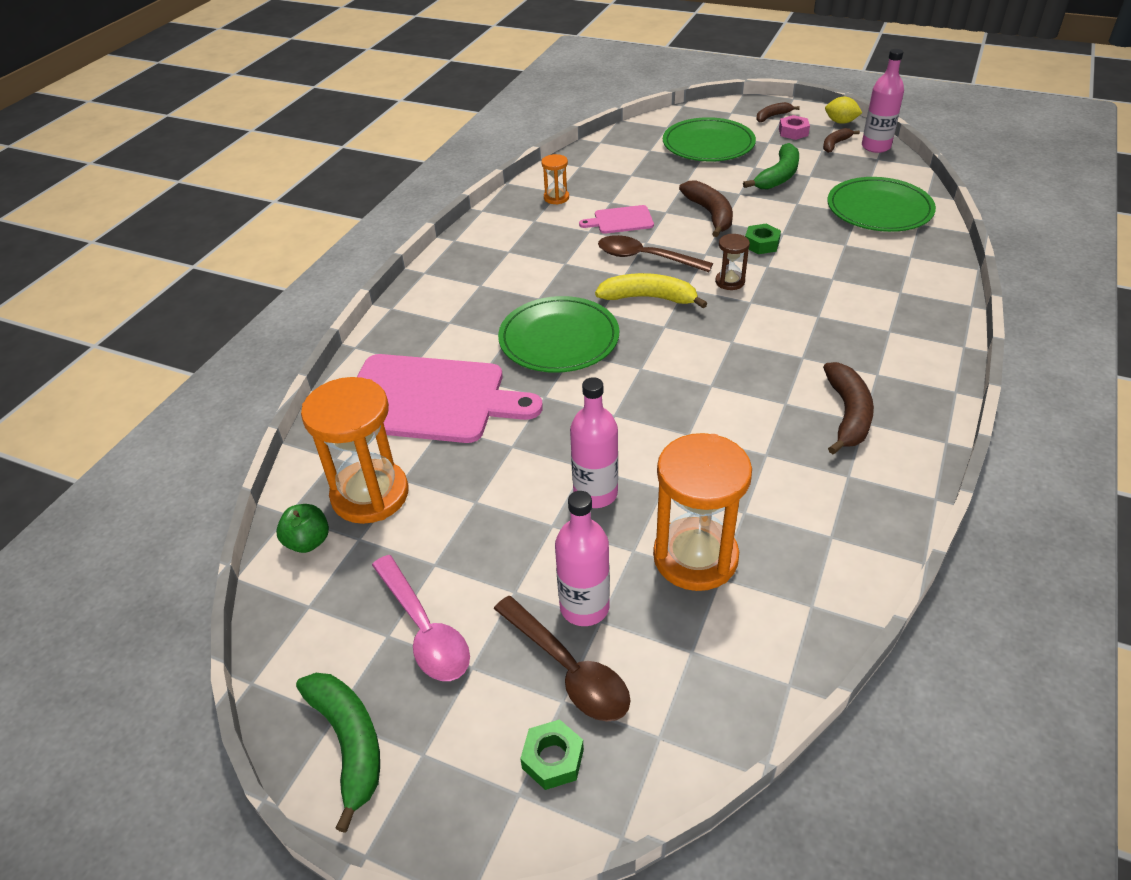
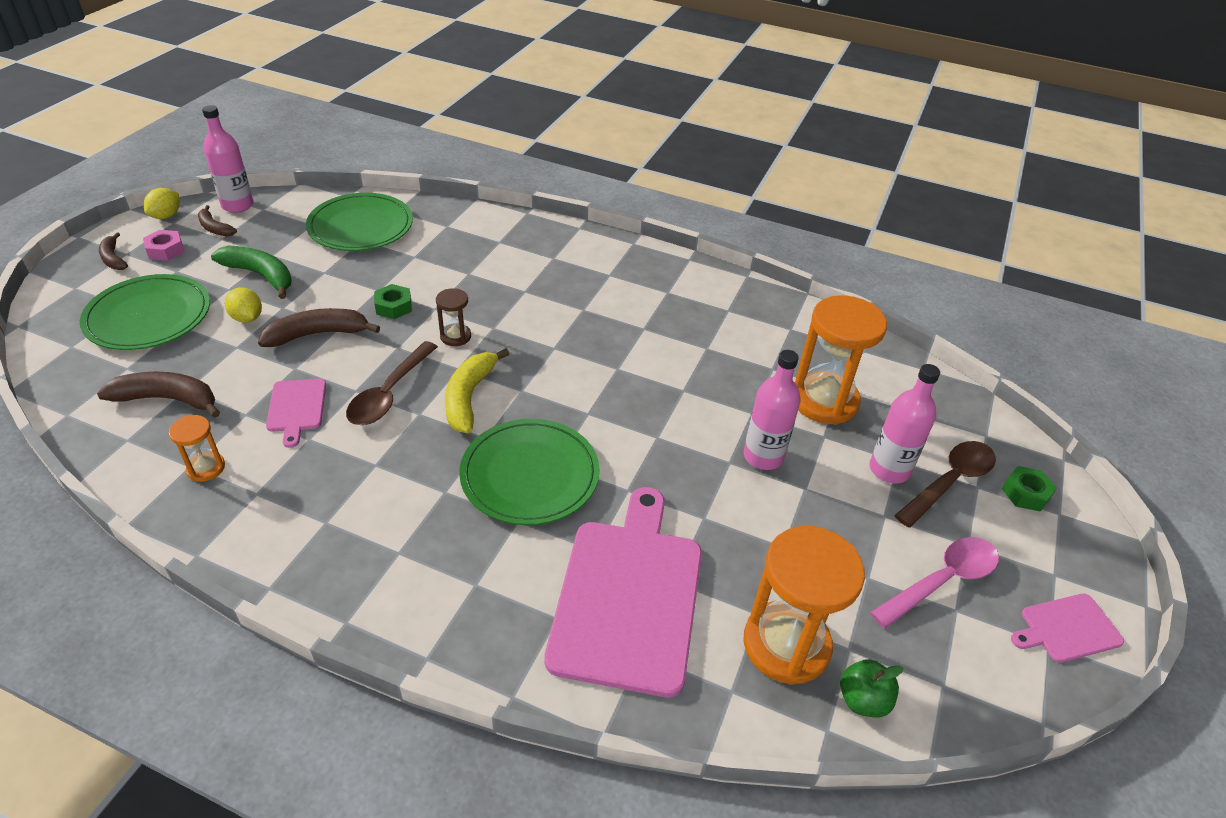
camera: 95 degrees left, 0 degrees up
green banana [296,673,380,833] -> pink cutting board [1011,593,1124,663]
brown banana [823,362,874,454] -> brown banana moved to [97,372,220,418]
none -> yellow lemon [225,287,262,323]

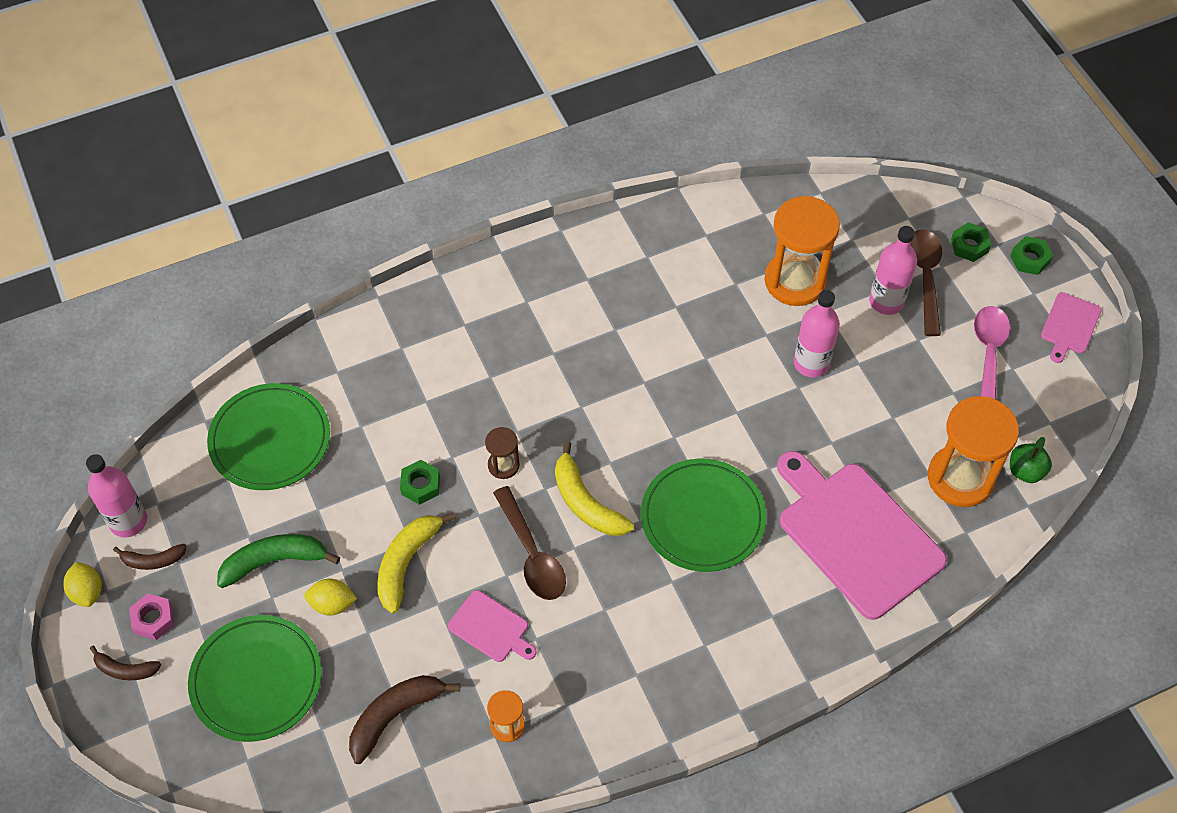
camera: 45 degrees left, 15 degrees up
brown banana [258,308,380,347] -> yellow banana [377,512,456,614]
none -> green nut [1010,236,1053,275]

